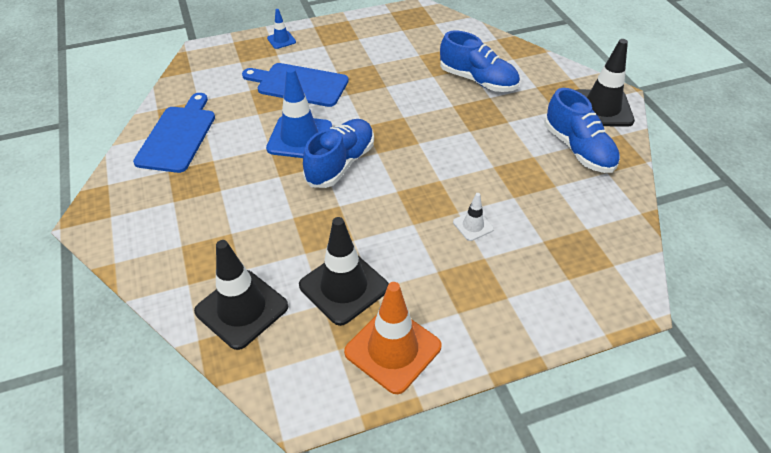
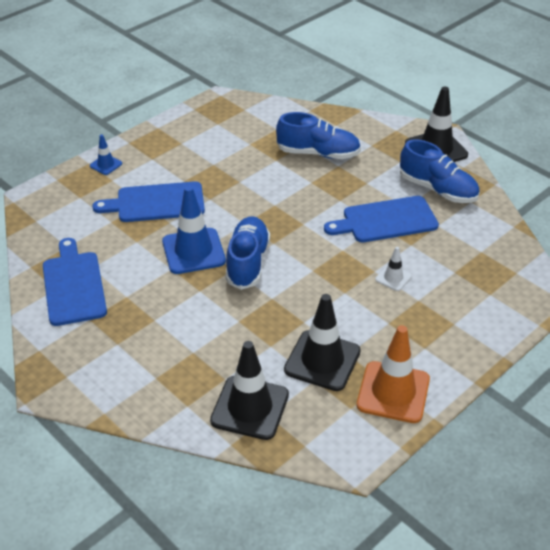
camera: 25 degrees left, 5 degrees down
none -> blue cutting board [324,196,439,242]

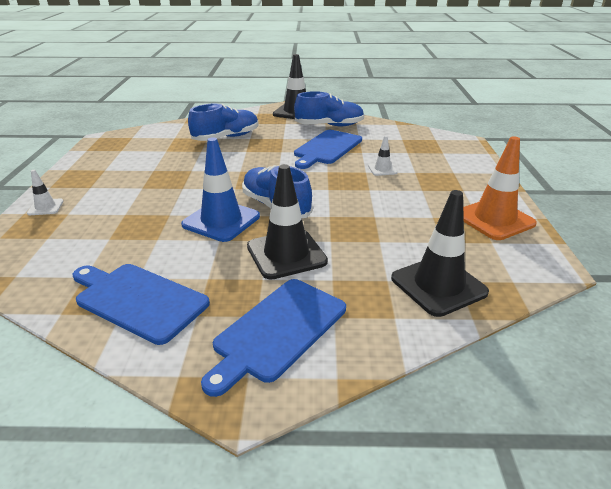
camera: 45 degrees left, 10 degrees down
blue traffic cone [90,135,122,175] -> white traffic cone [27,170,63,215]
blue cutting board [92,181,205,222] -> blue cutting board moved to [201,279,346,397]
black traffic cone [284,294,361,391] -> black traffic cone moved to [247,164,328,279]

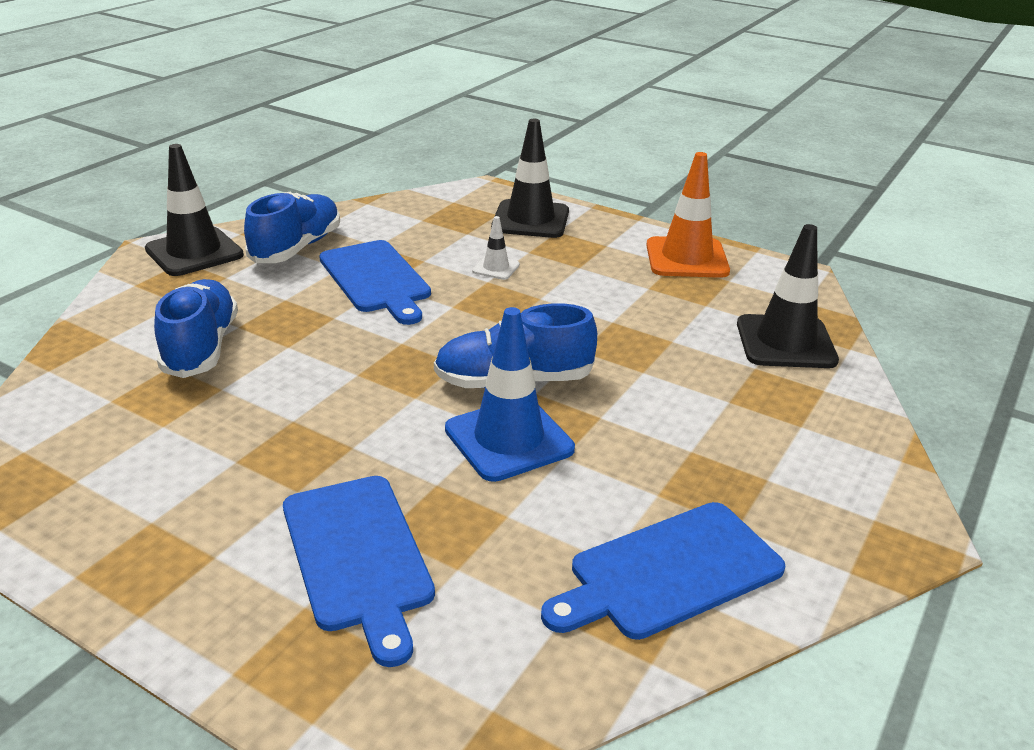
camera: 60 degrees left, 0 degrees up
white traffic cone [27,170,63,215] -> none
blue cutting board [201,279,346,397] -> blue cutting board moved to [283,476,435,667]
black traffic cone [247,164,328,279] -> black traffic cone moved to [491,119,569,238]

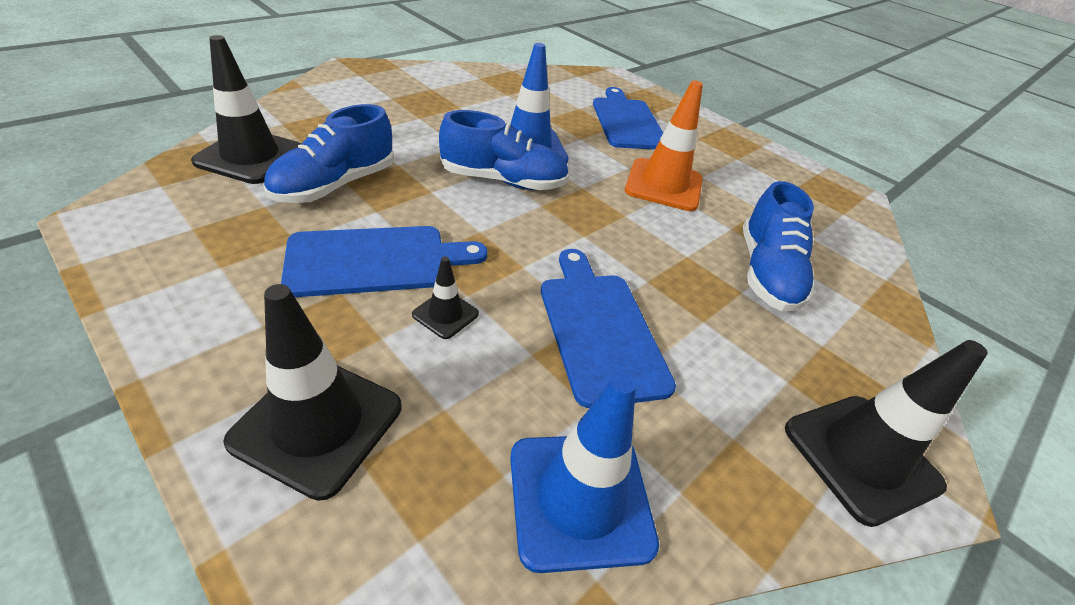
camera: 170 degrees left, 10 degrees up
blue shoe [244,192,340,263] -> blue shoe moved to [263,104,394,203]
white traffic cone [472,216,520,280] -> black traffic cone [412,256,479,339]
blue cutting board [541,502,785,640] -> blue cutting board moved to [281,226,488,297]
orange traffic cone [646,152,730,278] -> orange traffic cone moved to [625,80,703,211]
none -> blue traffic cone [510,373,659,573]

